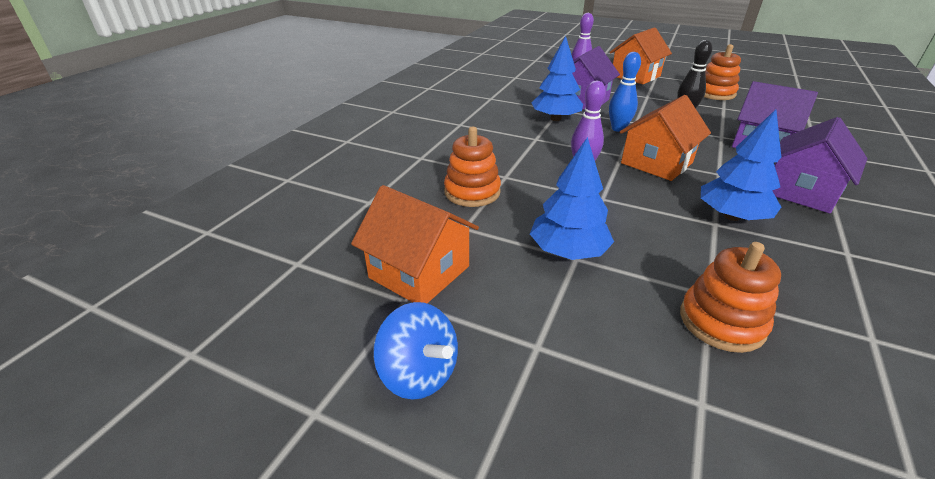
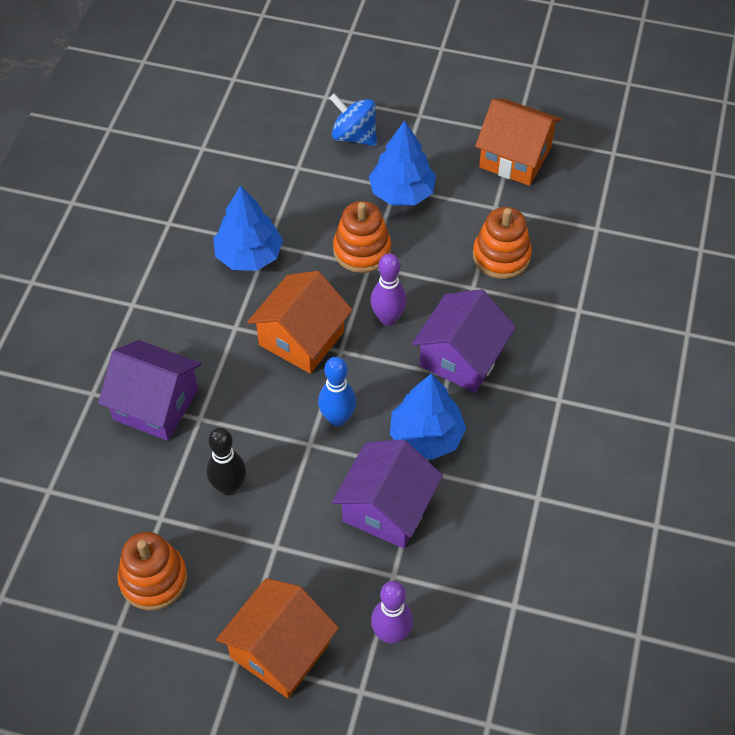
camera: 170 degrees right, 20 degrees up
blue spinning top [373,302,458,400] -> blue spinning top moved to [330,93,377,146]
orange stacking toy [680,242,781,353] -> orange stacking toy moved to [333,201,391,273]
purple house [772,117,867,213] -> purple house moved to [412,289,516,393]

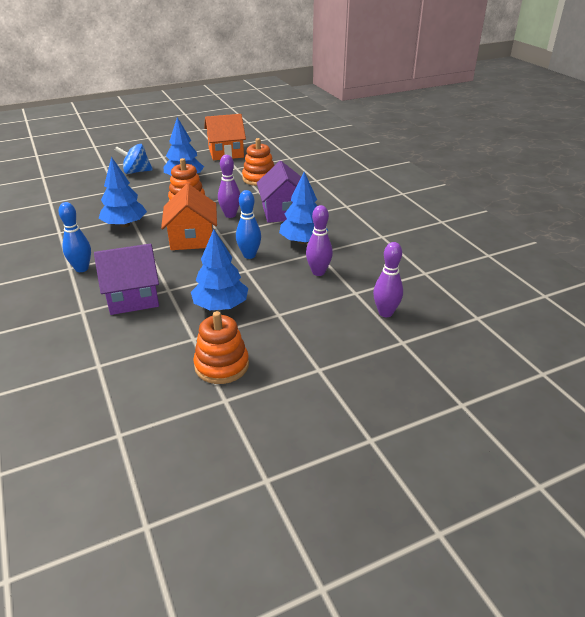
camera: 40 degrees left, 20 degrees down
black bowling pin [206,428,246,496] -> blue tree [191,229,248,310]
orange house [216,578,339,698] -> none
purple house [332,440,443,548] -> purple bowling pin [306,205,333,276]
none -> blue bowling pin [58,202,91,272]

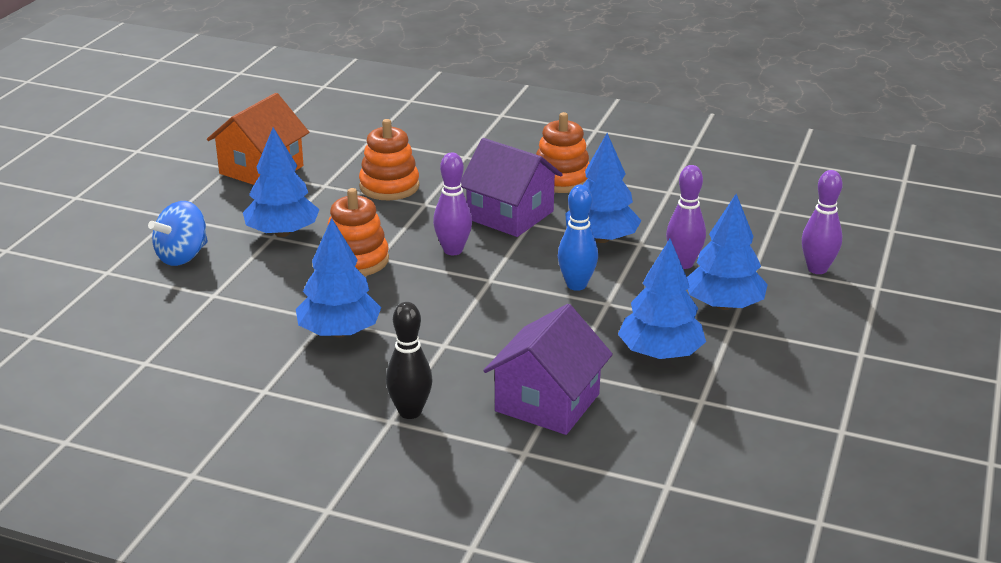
camera: 45 degrees left, 5 degrees down
blue bowling pin [58,202,91,272] -> black bowling pin [386,302,432,419]
orange house [161,184,217,250] -> none
orange stacking toy [193,311,249,384] -> orange stacking toy moved to [536,112,590,193]
none -> blue tree [687,194,768,310]

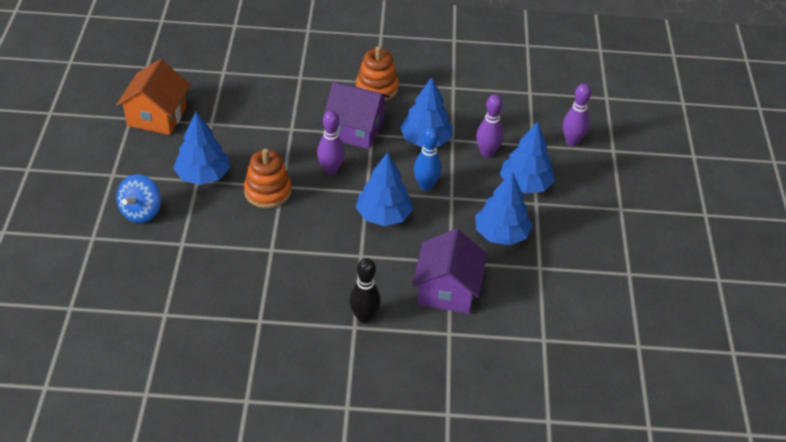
camera: 20 degrees left, 15 degrees up
blue tree [296,218,381,337] -> blue tree moved to [356,152,413,226]
orange stacking toy [359,119,419,200] -> none

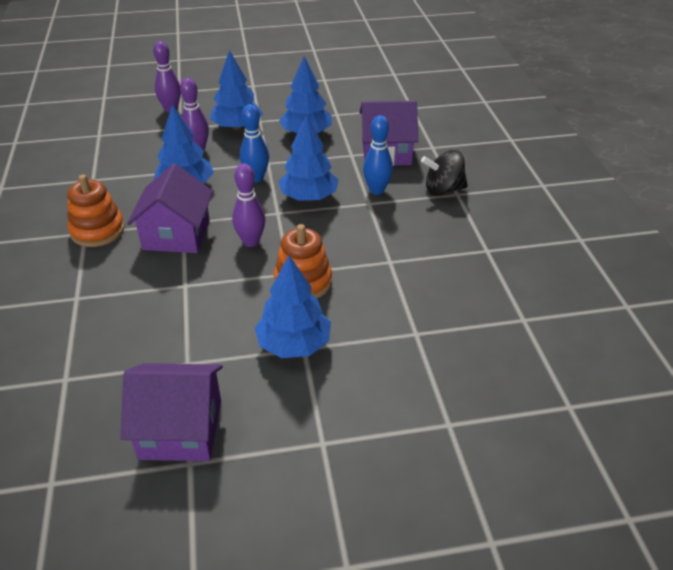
camera: 100 degrees left, 5 degrees down
orange house [116,59,191,135] -> purple house [120,363,223,461]
blue spinning top [116,174,161,223] -> none
black bowling pin [349,258,381,323] -> black spinning top [421,150,468,196]
none -> blue bowling pin [363,115,393,195]

